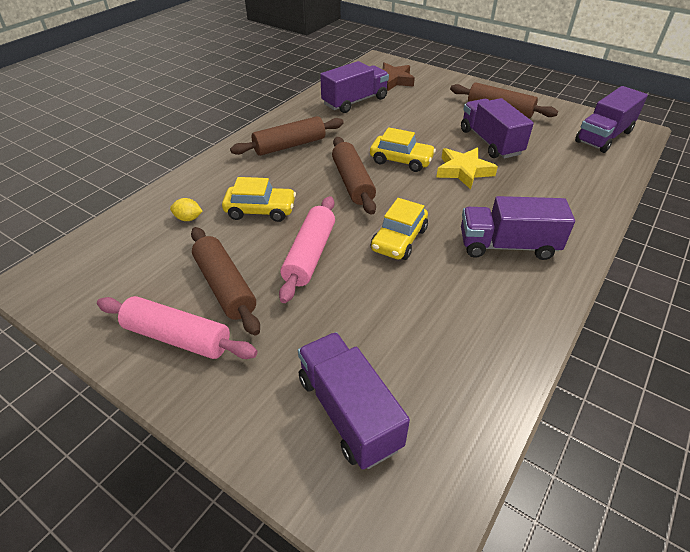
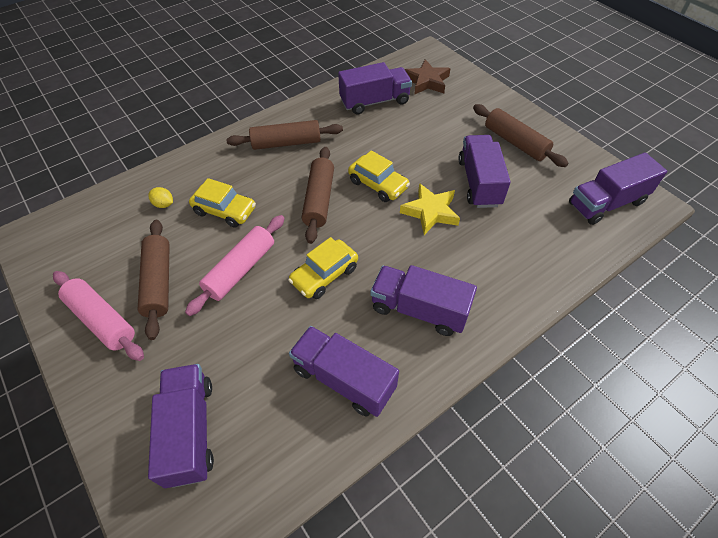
camera: 20 degrees right, 10 degrees up
none -> purple truck [289,326,399,417]

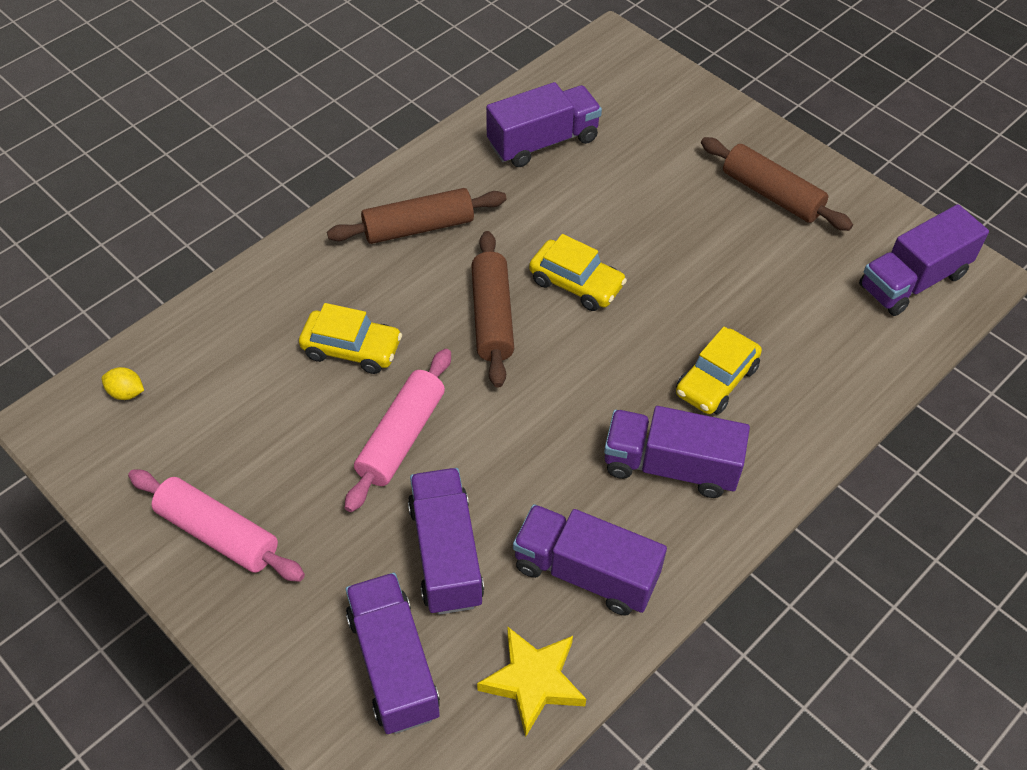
camera: 10 degrees left, 0 degrees up
brown rolling pin [137,220,170,340] -> none
yellow lemon [148,187,173,208] -> yellow lemon moved to [101,367,144,400]
yellow car [288,237,358,299] -> yellow car moved to [676,327,762,415]
yellow star [400,183,460,235] -> yellow star moved to [477,627,586,737]
brown star [404,59,451,95] -> none
purple truck [458,135,511,208] -> purple truck moved to [408,468,484,615]

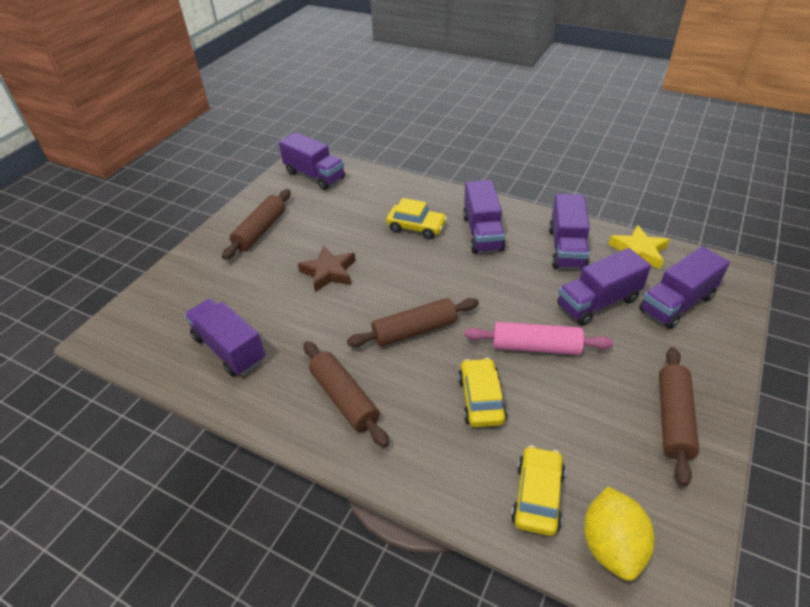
camera: 105 degrees left, 10 degrees down
yellow lemon [101,367,144,400] -> yellow lemon [584,486,655,581], size x2.11
pink rolling pin [128,469,305,582] -> brown rolling pin [659,347,699,486]
yellow car [529,234,627,311] -> yellow car moved to [511,446,565,536]
none -> brown star [298,246,356,292]

